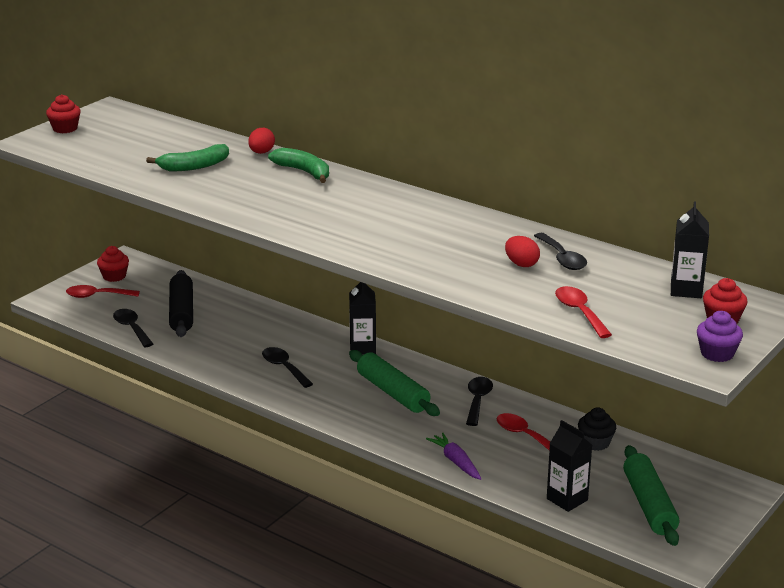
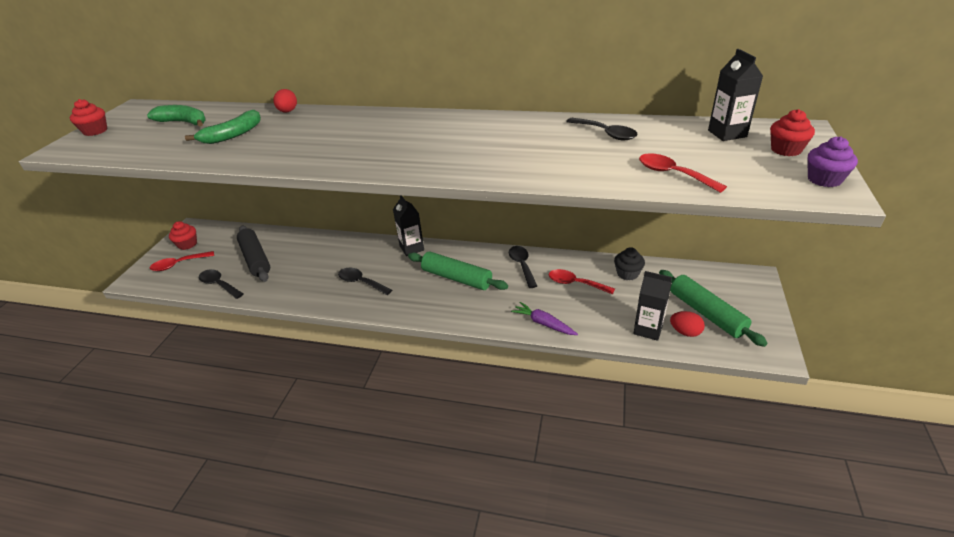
camera: 20 degrees left, 10 degrees up
green banana [268,148,329,183] -> green banana moved to [147,105,206,127]
red egg [505,236,540,267] -> red egg moved to [670,311,705,337]

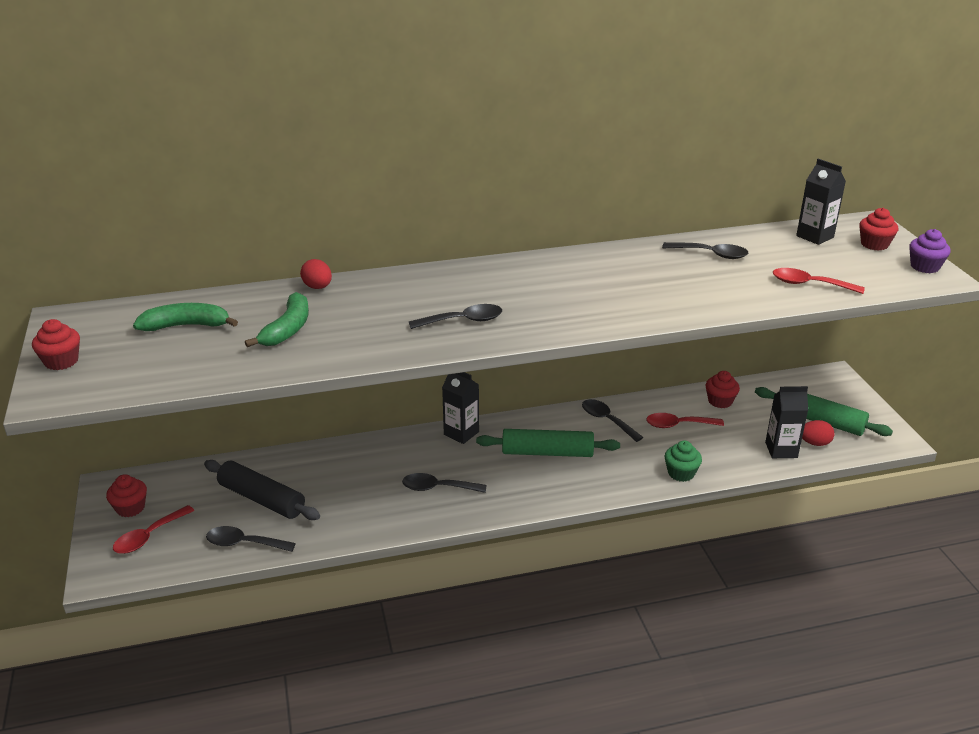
camera: 30 degrees left, 5 degrees down
purple carrot [511,302,578,335] -> green cupcake [665,441,702,482]
black cupcake [614,247,645,281] -> red cupcake [706,371,740,408]
none -> black spoon [409,304,502,329]

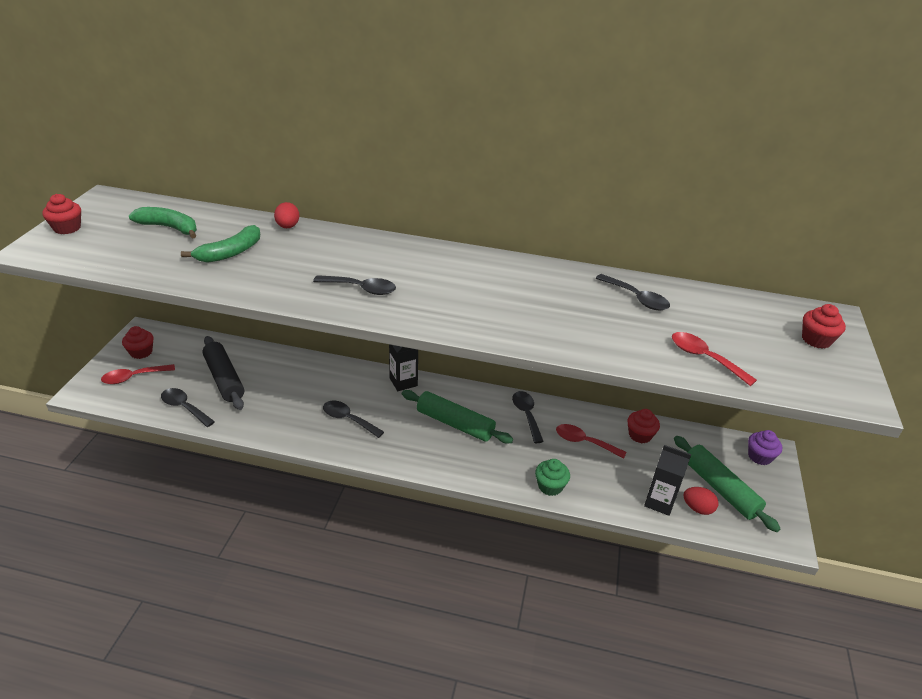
camera: 25 degrees right, 5 degrees up
black carton [796,159,846,245] -> none
purple cupcake [909,229,951,273] -> purple cupcake moved to [748,430,782,465]

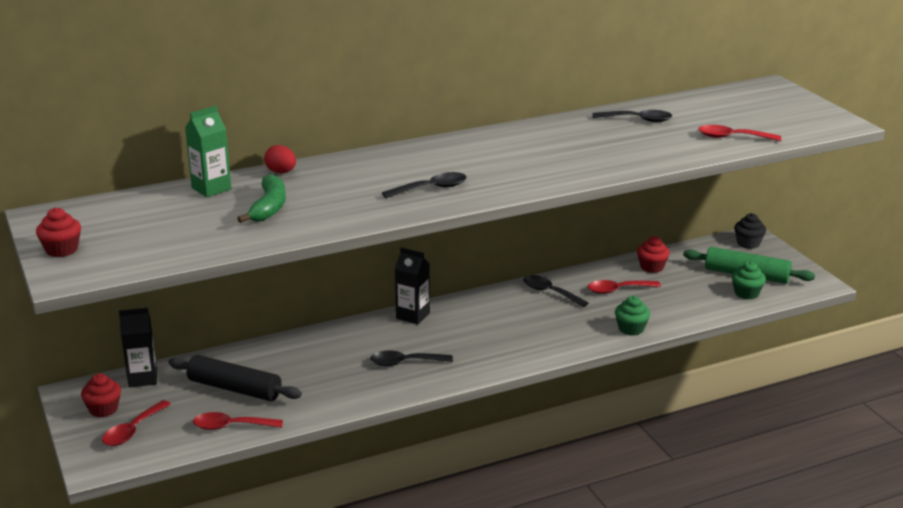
camera: 35 degrees left, 10 degrees down
green banana [129,207,197,239] -> none
black spoon [161,388,215,427] -> red spoon [193,412,283,430]
green rolling pin [402,390,513,443] -> none
black carton [644,445,691,516] -> black carton moved to [119,308,157,387]
red egg [683,487,719,515] -> green cupcake [732,262,766,300]
purple cupcake [748,430,782,465] -> black cupcake [734,213,766,249]
red cupcake [802,304,846,349] -> none
none -> green carton [185,106,231,197]

